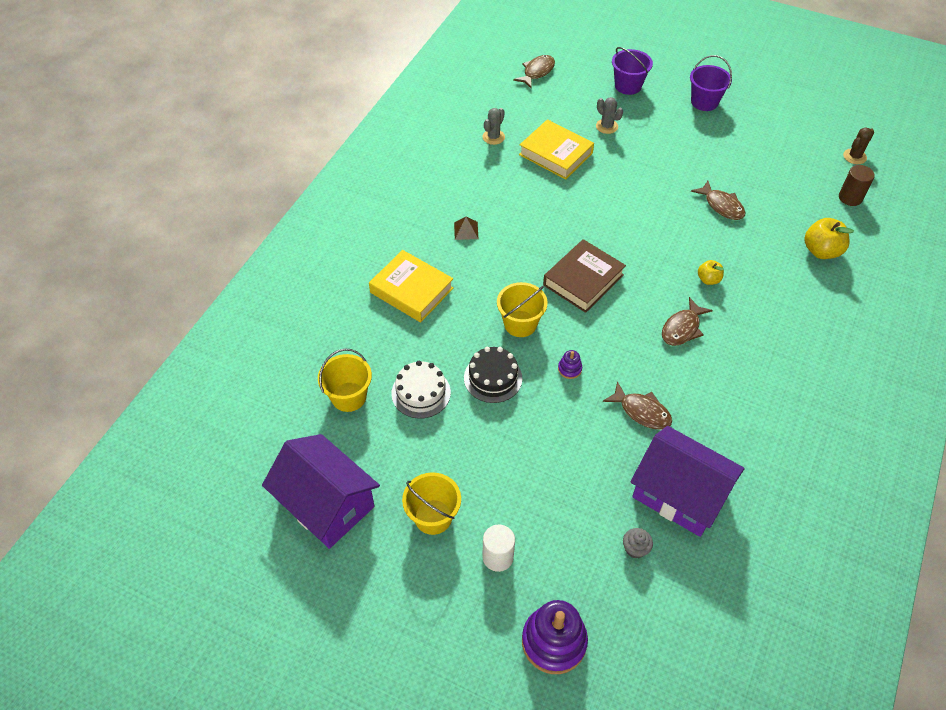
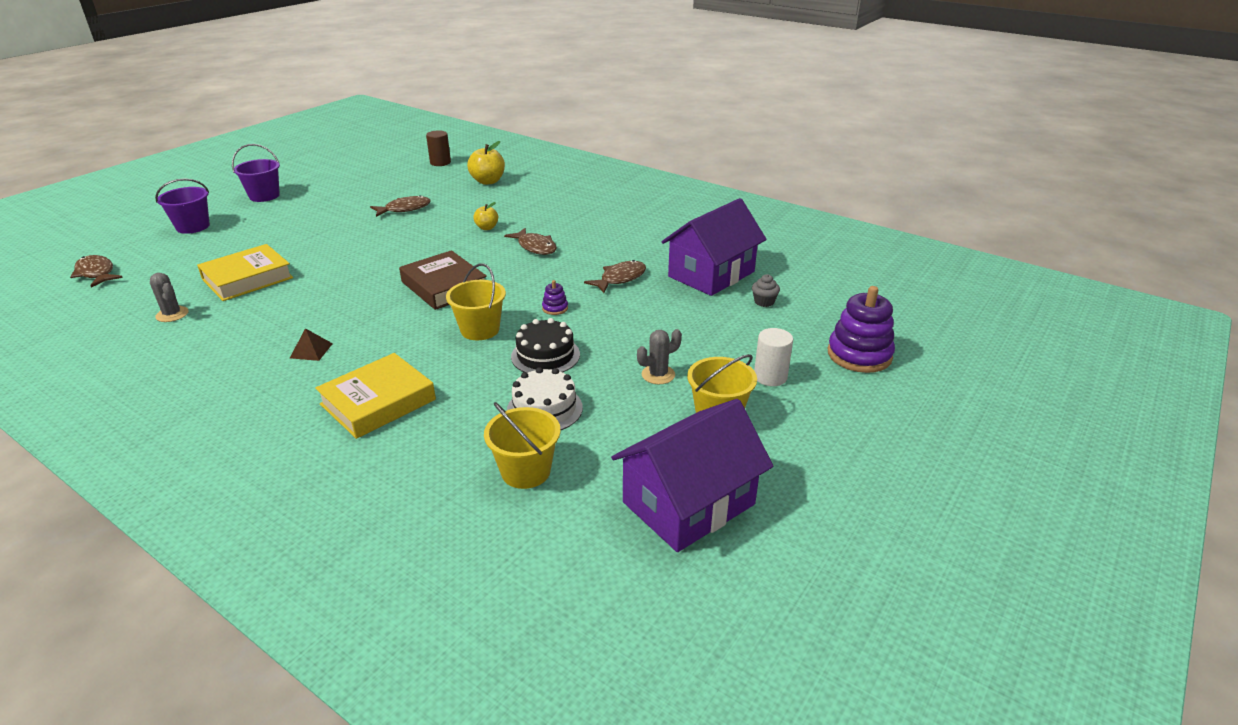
camera: 80 degrees left, 20 degrees down
grey cactus [596,97,623,134] -> grey cactus moved to [637,329,682,384]
brown cactus [843,127,874,164] -> none

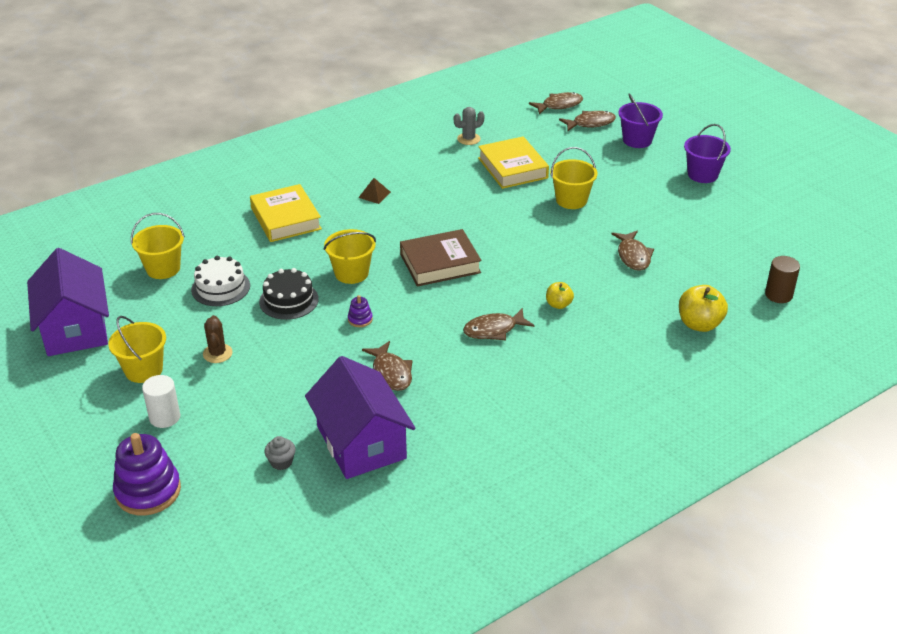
camera: 110 degrees right, 5 degrees up
grey cactus [637,329,682,384] -> brown cactus [203,315,233,363]
none -> yellow bucket [550,147,598,209]
none -> brown fish [559,111,616,131]

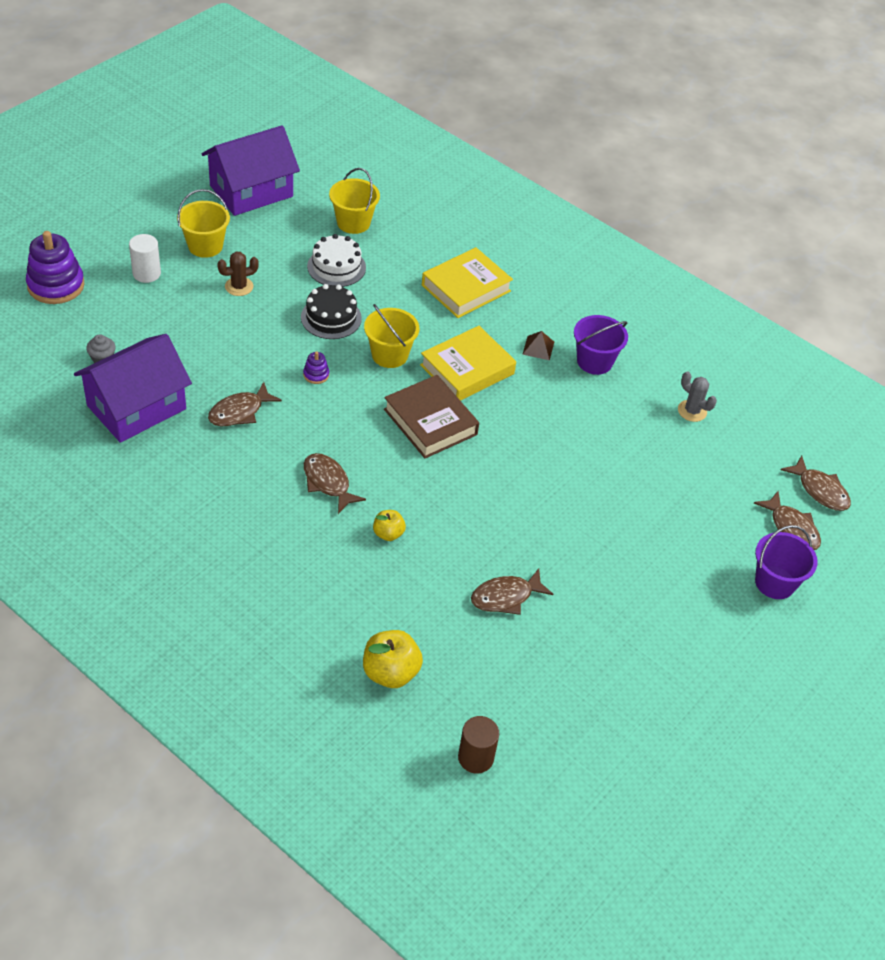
camera: 70 degrees right, 10 degrees up
yellow book [478,136,549,189] -> yellow book moved to [420,326,516,401]
yellow bucket [550,147,598,209] -> none
purple bucket [684,124,731,183] -> purple bucket moved to [574,315,628,375]

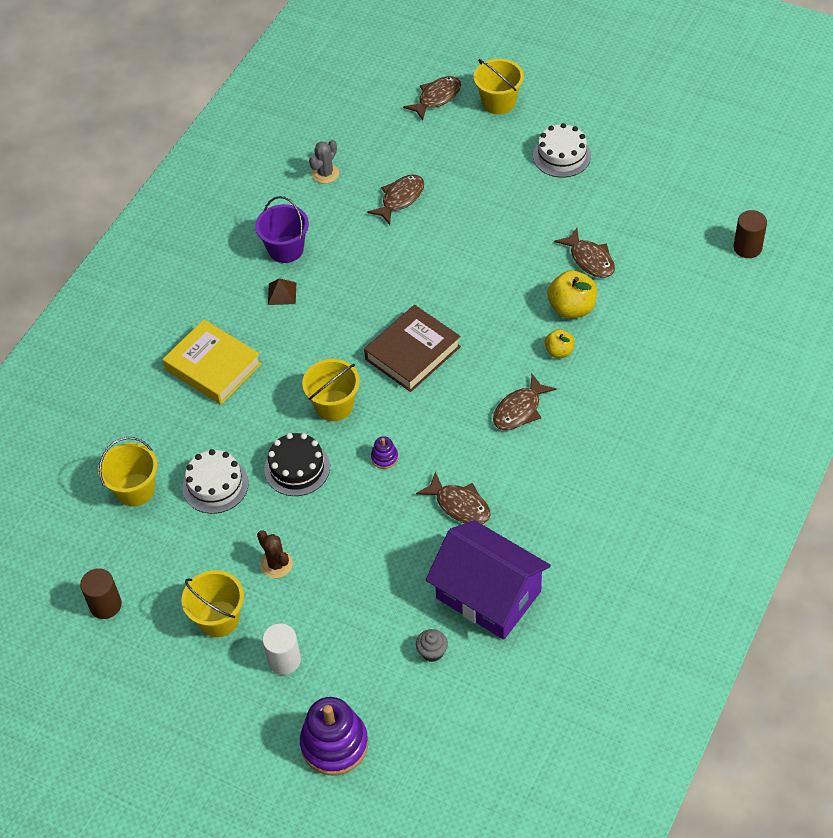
camera: 95 degrees left, 5 degrees up
purple house [202,125,300,216] -> brown cylinder [80,568,122,619]
yellow apple [363,630,423,688] -> yellow apple moved to [547,270,597,319]
yellow book [420,326,516,401] -> none
purple bucket [755,525,818,599] -> yellow bucket [474,59,524,114]
brown fish [781,456,851,511] -> brown fish moved to [367,174,424,225]
none -> white cake [533,123,591,178]

